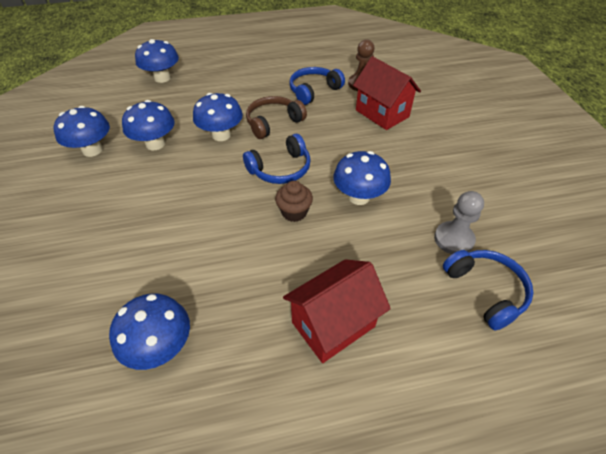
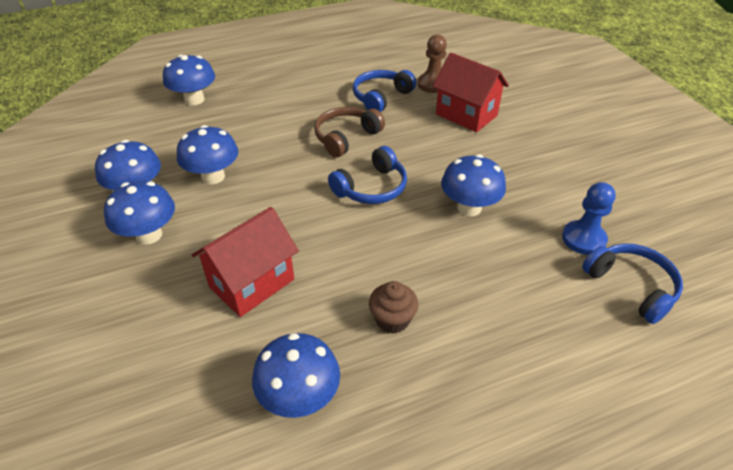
camera: 10 degrees left, 5 degrees down
blue mushroom [193,93,243,141] -> blue mushroom moved to [104,181,175,245]
brown cupcake [275,181,313,222] -> brown cupcake moved to [369,281,418,334]
red house [283,259,391,363] -> red house moved to [192,207,299,317]
grey pawn [434,191,484,254] -> blue pawn [562,182,616,255]

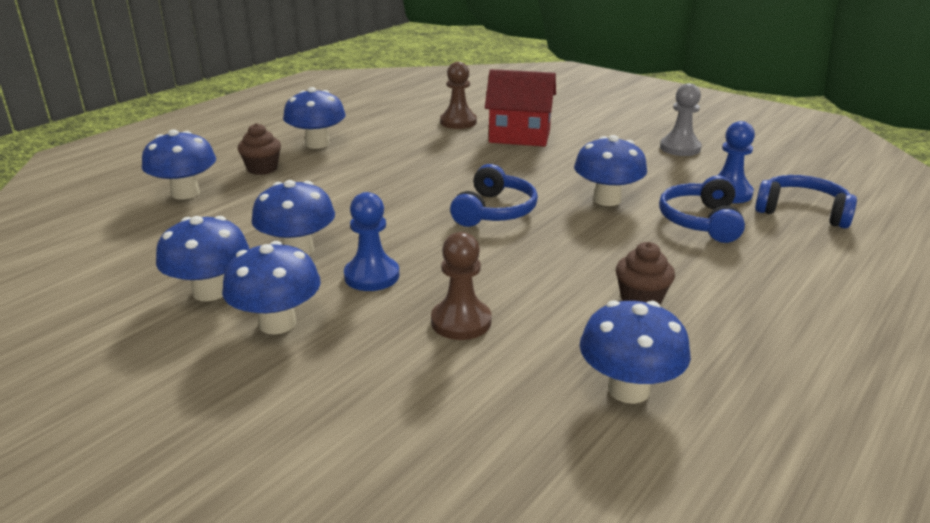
camera: 30 degrees left, 15 degrees down
red house [192,207,299,317] -> brown pawn [431,232,491,340]
brown headphones [314,107,385,158] -> none
blue headphones [353,70,416,112] -> blue headphones moved to [659,176,745,243]
none -> brown cupcake [238,123,281,175]
none -> blue mushroom [283,87,346,149]
none -> blue pawn [344,192,399,291]
none -> grey pawn [660,83,702,156]

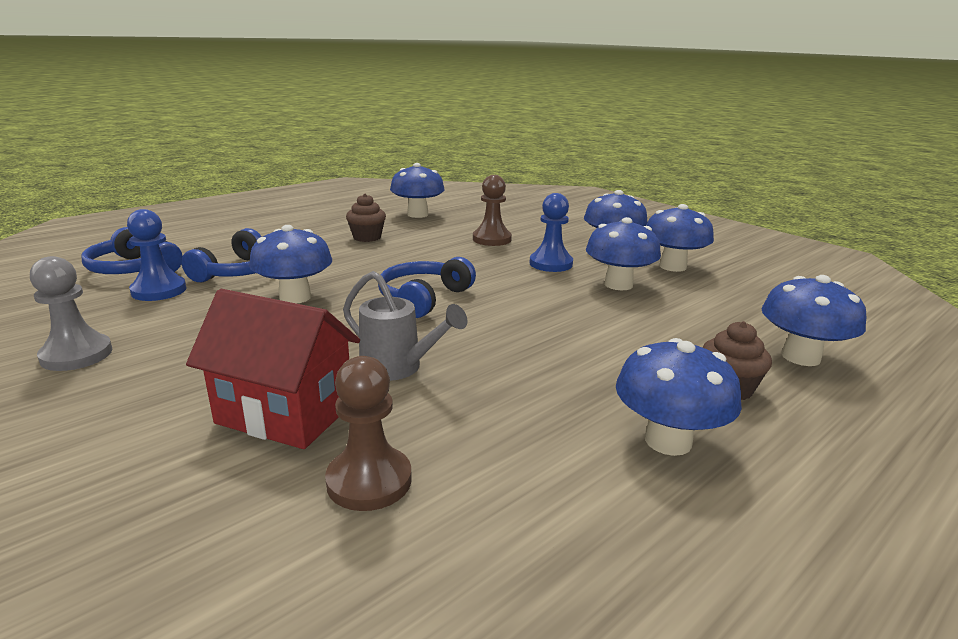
camera: 170 degrees left, 5 degrees down
none -> grey watering can [343,271,468,381]

